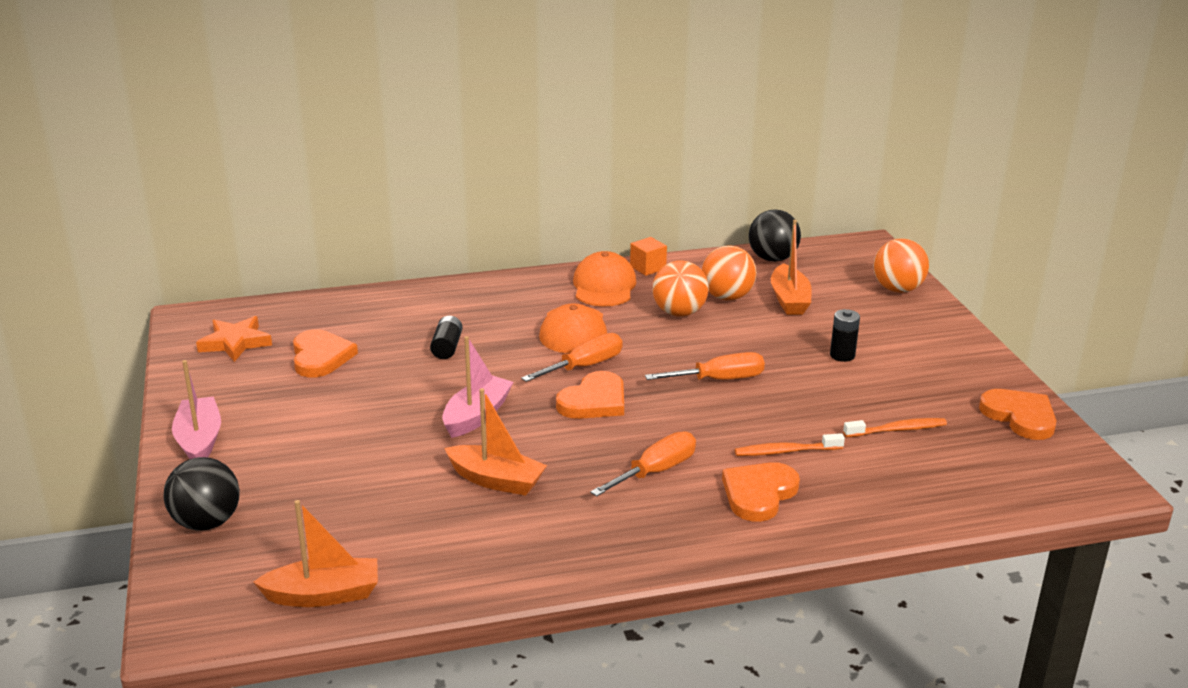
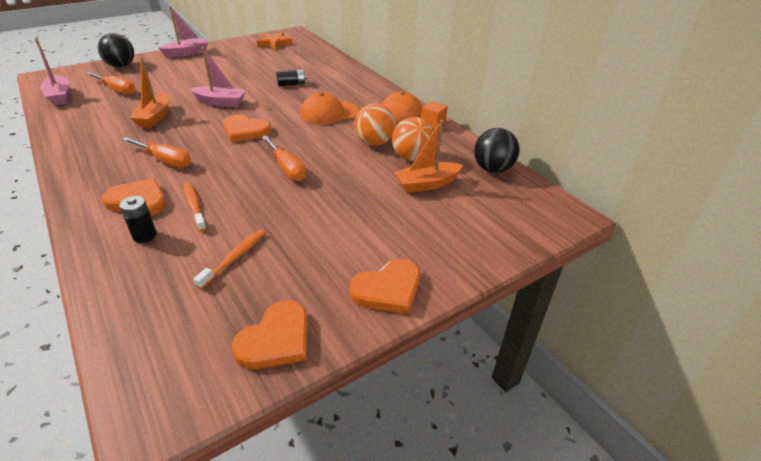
camera: 70 degrees right, 10 degrees up
orange boat [253,500,378,607] -> pink boat [35,39,70,105]
orange heart [293,329,358,377] -> orange heart moved to [350,259,420,314]
orange screwdriver [521,333,623,382] -> orange screwdriver moved to [86,72,136,95]
black battery [830,309,860,362] -> black battery moved to [119,196,157,243]
orange toothbrush [843,418,947,437] -> orange toothbrush turned 120 degrees counterclockwise [194,229,265,289]
orange ball [874,238,929,293] -> none

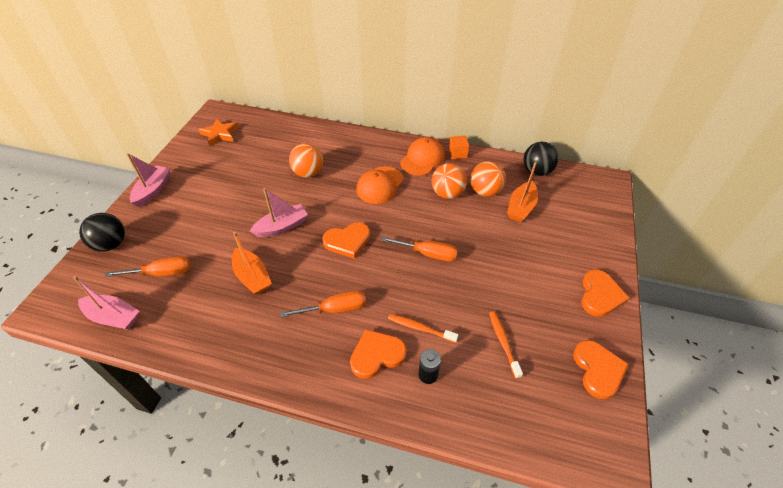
camera: 40 degrees left, 10 degrees up
black battery [276,69,306,86] -> orange ball [289,143,323,178]

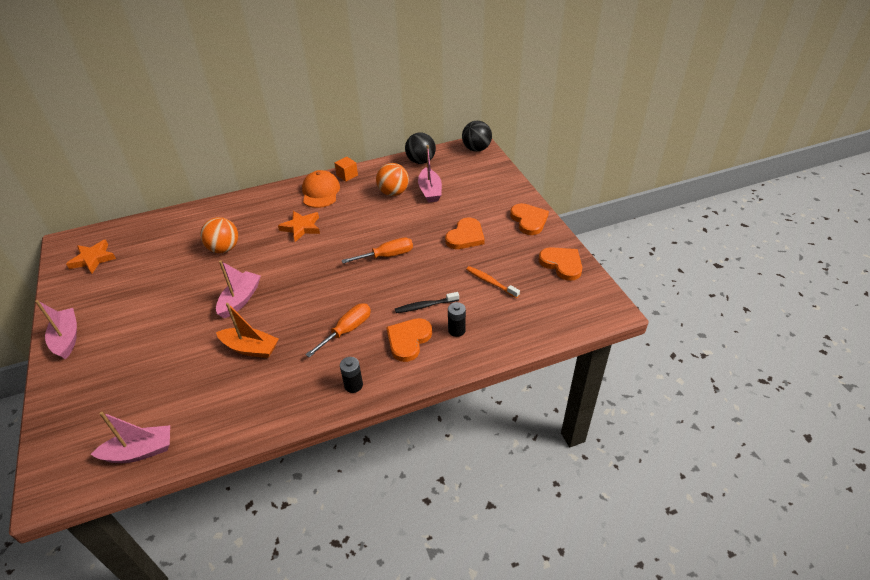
camera: 35 degrees left, 5 degrees down
black ball [79,213,125,252] -> black ball moved to [462,121,492,152]
orange screwdriver [105,256,191,277] -> none
orange heart [322,222,370,259] -> orange heart moved to [445,218,485,249]
orange cap [356,166,404,204] -> orange star [278,211,320,242]
orange toothbrush [388,314,459,343] -> black toothbrush [395,292,459,313]
orange ball [432,163,467,199] -> none
orange boat [507,162,538,222] -> pink boat [418,145,442,203]
none -> black battery [340,357,363,393]

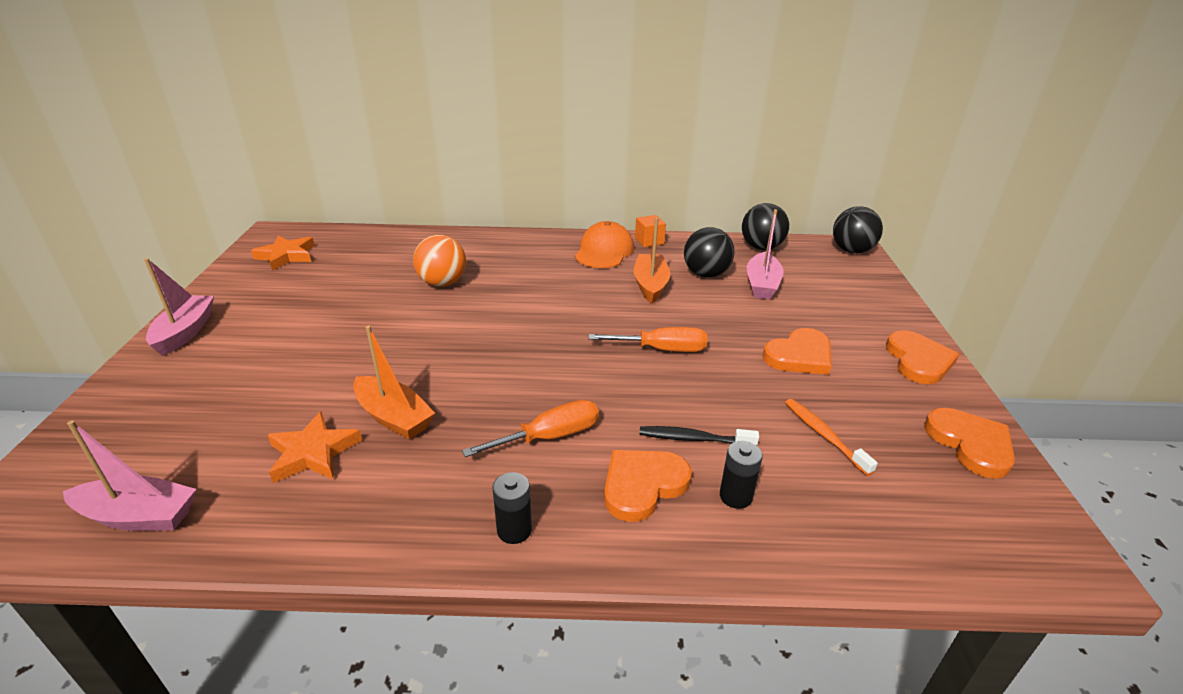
camera: 20 degrees right, 10 degrees down
pink boat [216,260,261,319] -> none
orange star [278,211,320,242] -> orange star moved to [268,411,362,483]
orange ball [376,163,409,196] -> black ball [684,227,735,278]
none -> orange boat [634,217,670,304]

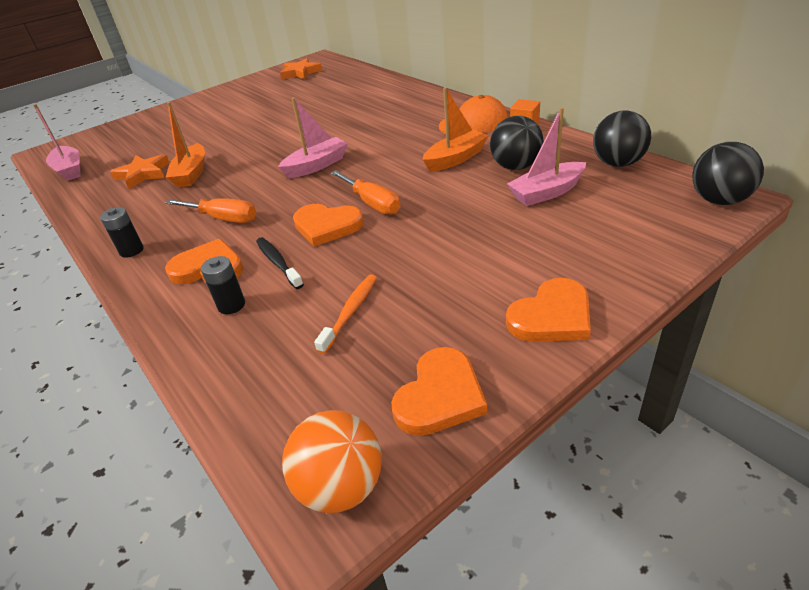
camera: 55 degrees right, 5 degrees up
pink boat [144,258,214,356] -> pink boat moved to [278,97,348,178]
orange ball [413,235,466,287] -> orange ball moved to [282,410,382,513]
orange heart [762,328,832,375] -> orange heart moved to [293,204,364,246]

